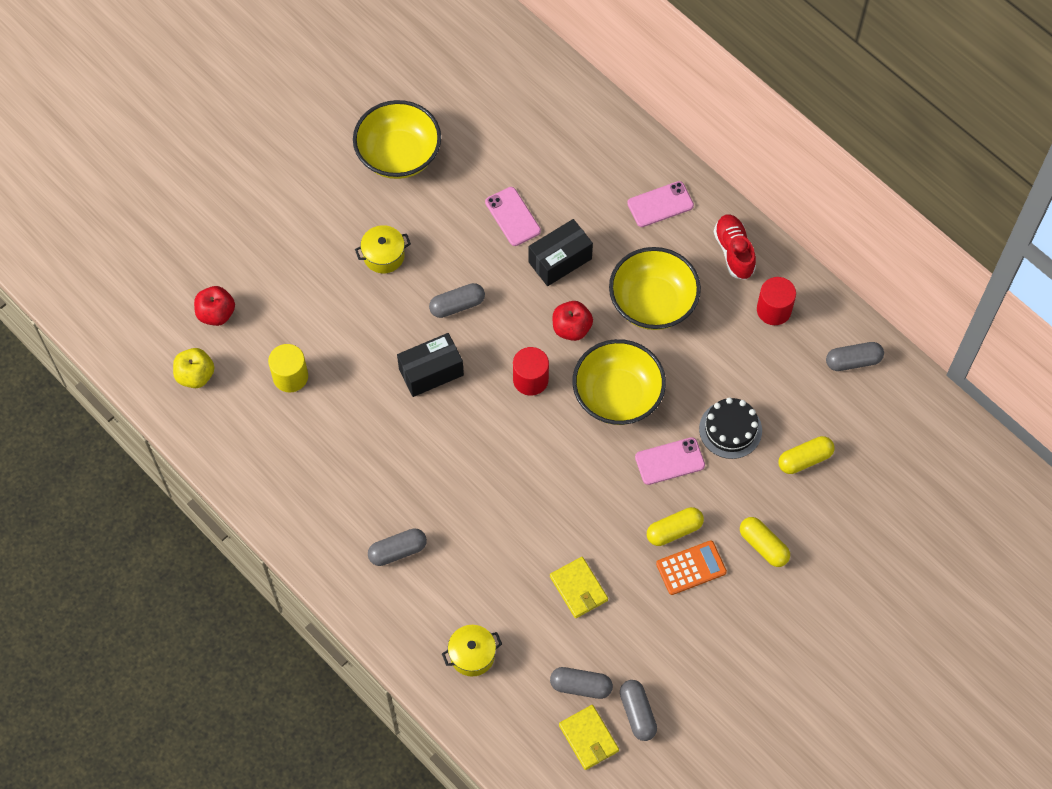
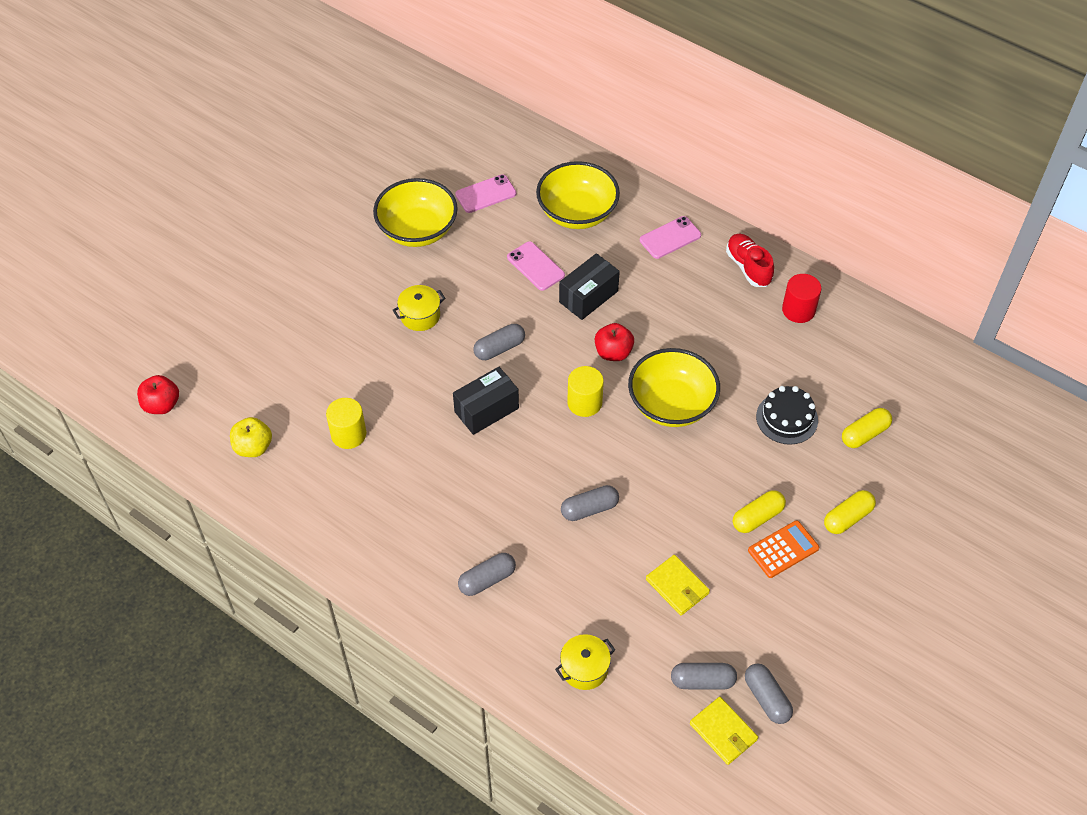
camera: 10 degrees left, 10 degrees down
red apple [194,286,235,326] -> red apple moved to [137,375,179,414]
red cylinder [513,347,549,396] -> yellow cylinder [567,366,604,417]
yellow bowl [609,247,701,330] -> yellow bowl moved to [536,161,620,229]
pink phone [635,437,705,485] -> pink phone moved to [455,174,516,213]
yellow capsule [740,517,790,567] -> yellow capsule turned 75 degrees counterclockwise [824,490,876,534]
grey capsule [826,342,884,371] -> grey capsule moved to [561,485,619,521]

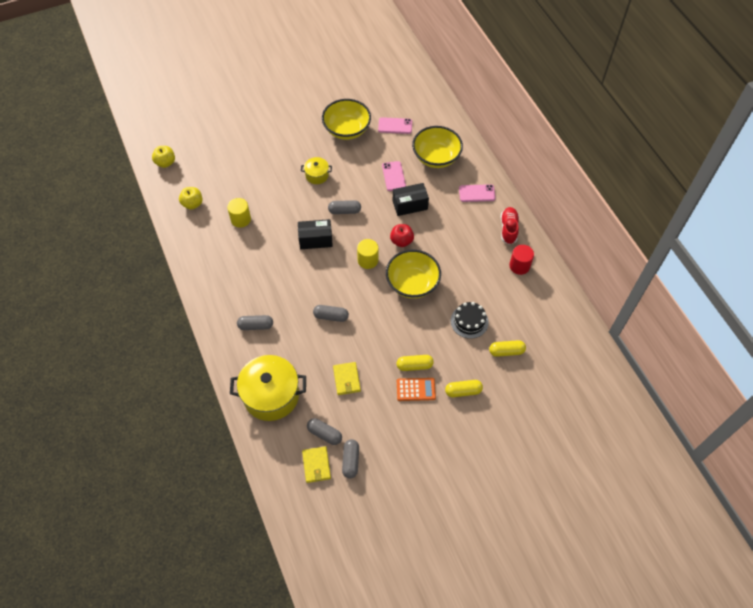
camera: 30 degrees right, 5 degrees up
red apple [137,375,179,414] -> yellow apple [152,146,175,168]
yellow pot [555,634,615,690] -> yellow pot [230,355,306,421], size x2.06

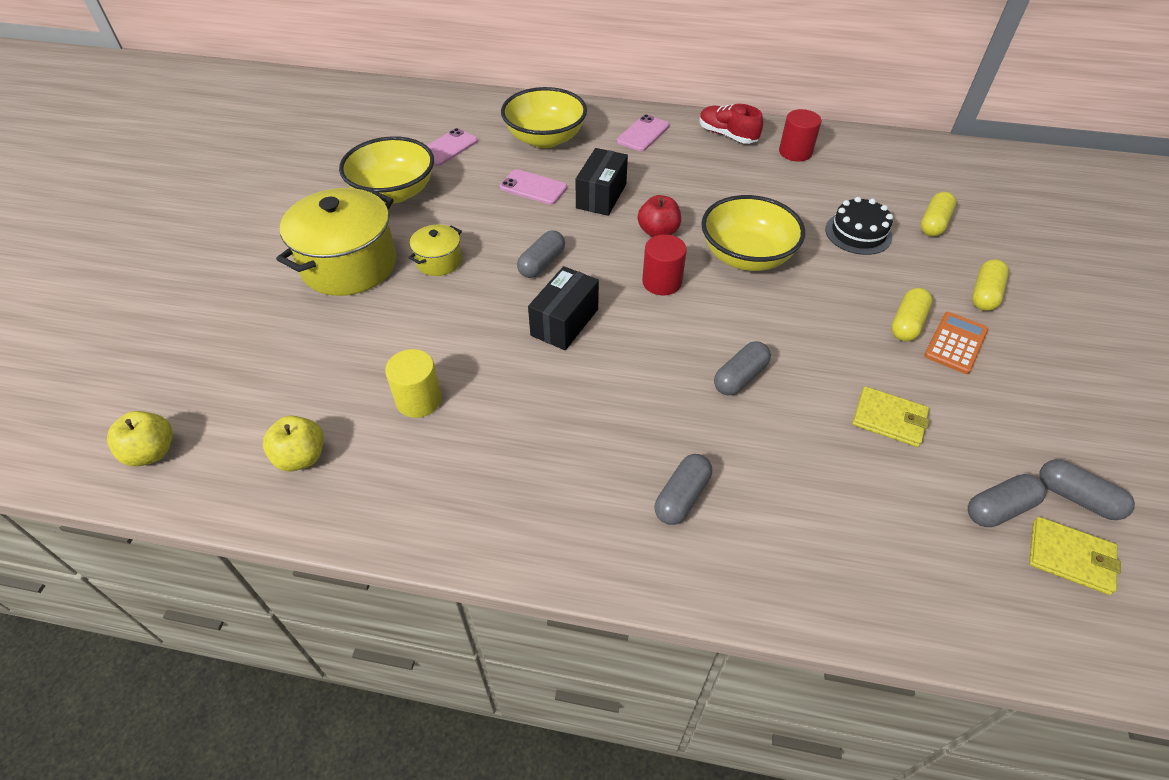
camera: 55 degrees left, 10 degrees down
yellow pot [230,355,306,421] -> yellow pot moved to [276,188,397,296]
yellow cylinder [357,239,378,269] -> red cylinder [642,234,687,295]

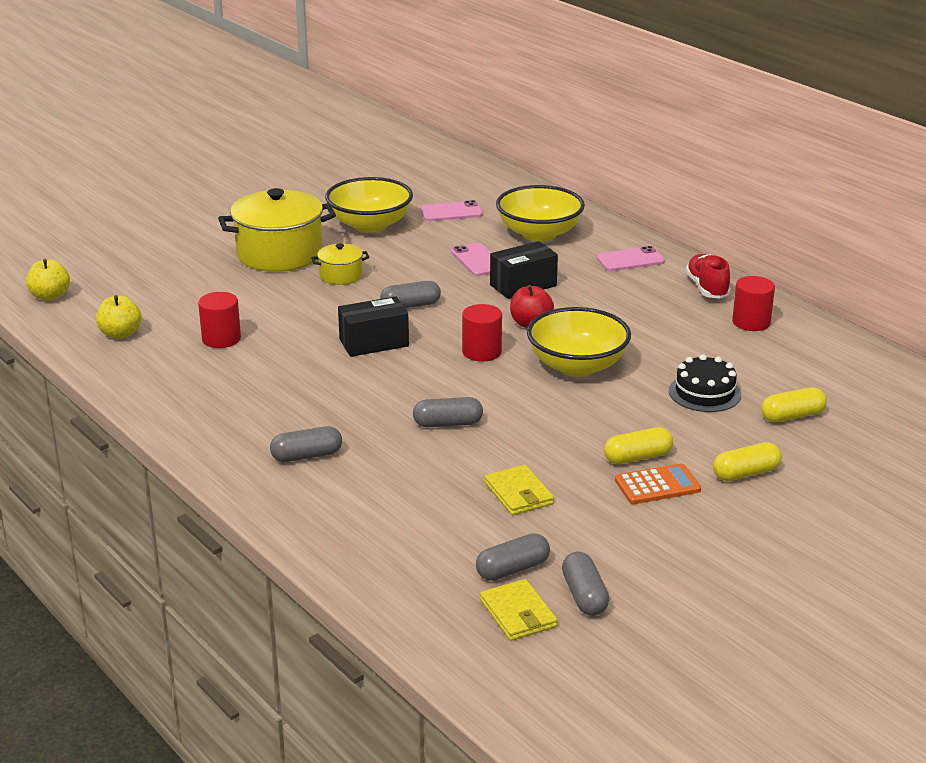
camera: 40 degrees right, 20 degrees down
yellow cylinder [385,349,442,418] -> red cylinder [198,292,241,348]
grey capsule [968,474,1046,527] -> grey capsule turned 45 degrees counterclockwise [476,533,550,581]

